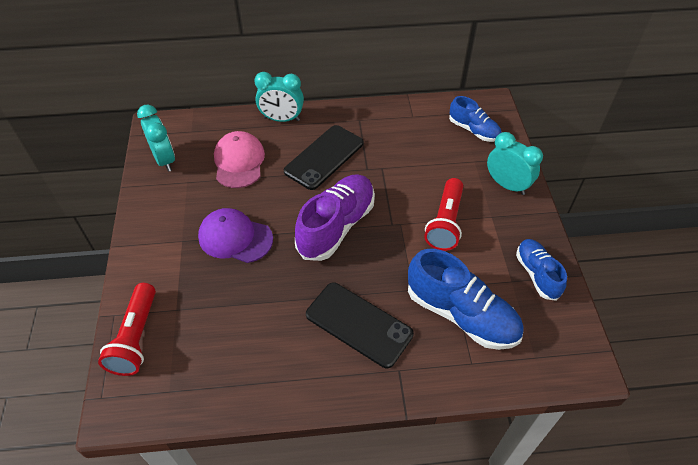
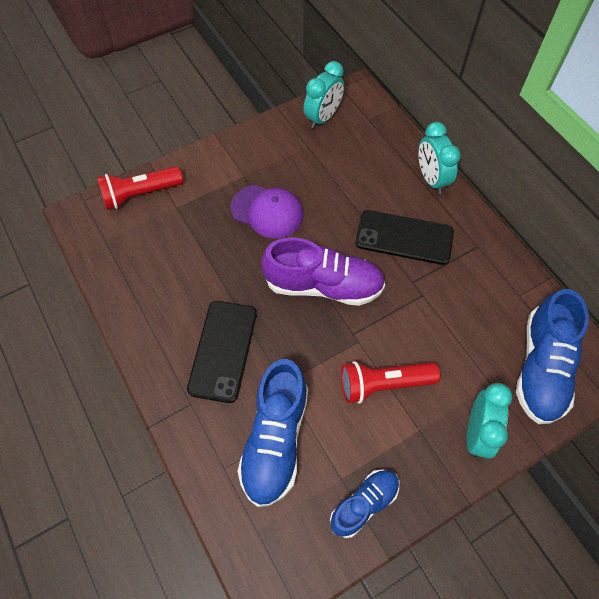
camera: 65 degrees right, 10 degrees up
purple cap [198,208,273,263] -> purple cap turned 120 degrees clockwise [230,185,303,238]
pink cap [214,131,265,188] -> none
blue shoe [449,96,501,142] -> blue shoe [516,289,589,424], size x1.68

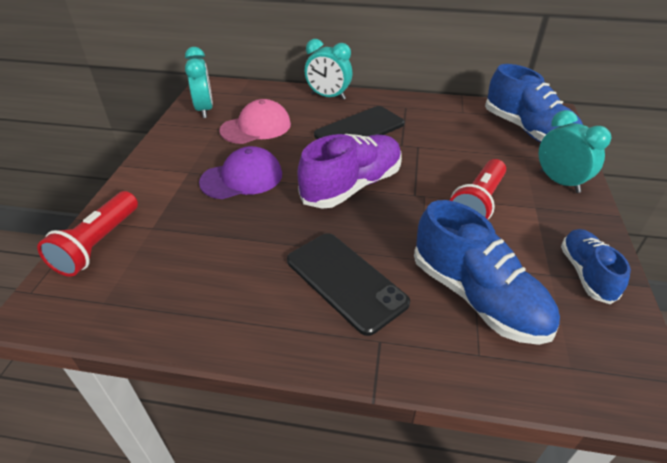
camera: 50 degrees left, 20 degrees down
none -> pink cap [219,99,291,144]

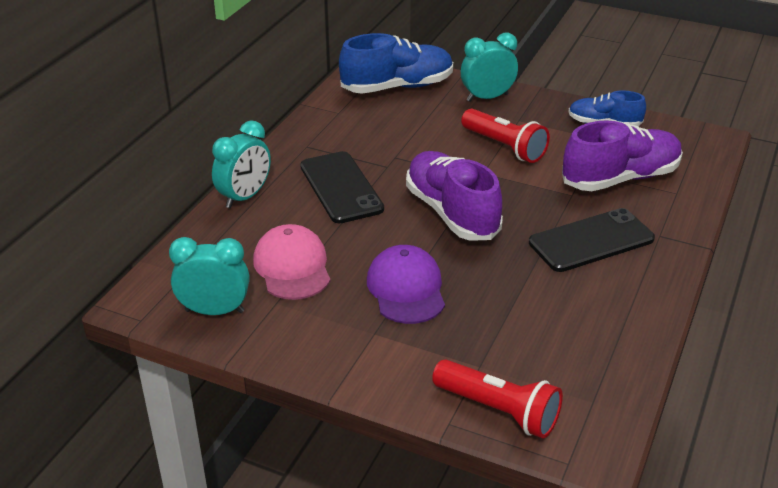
camera: 75 degrees left, 5 degrees down
blue shoe [414,200,560,345] -> purple shoe [562,120,683,191]

